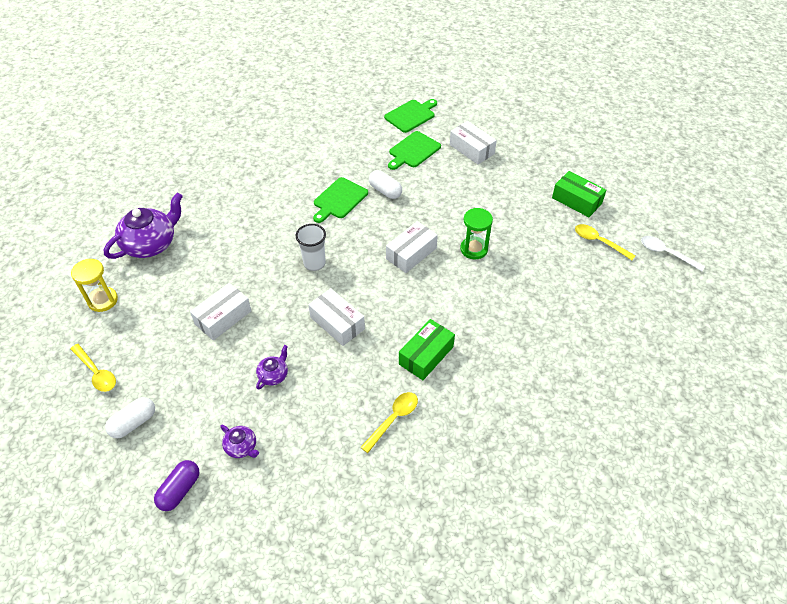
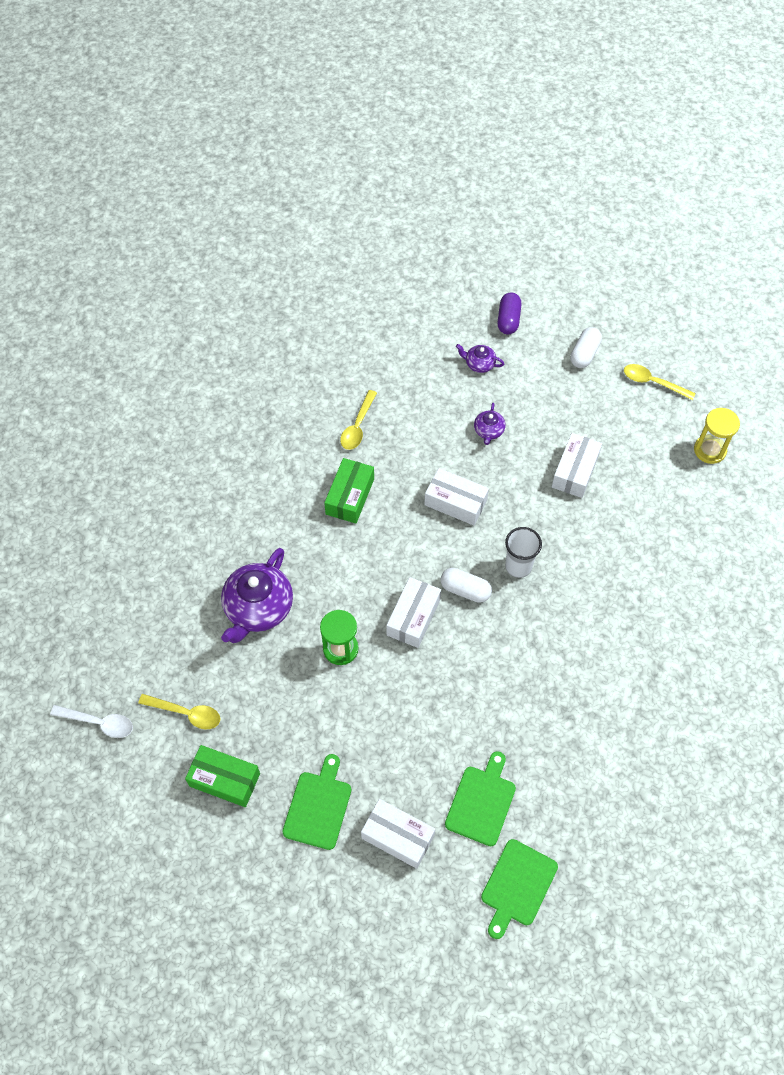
camera: 160 degrees right, 10 degrees up
purple teapot [104,192,183,259] -> purple teapot moved to [221,548,293,643]
green cutting board [313,177,368,223] -> green cutting board moved to [282,754,351,850]
white capsule [369,170,402,199] -> white capsule moved to [441,568,492,603]

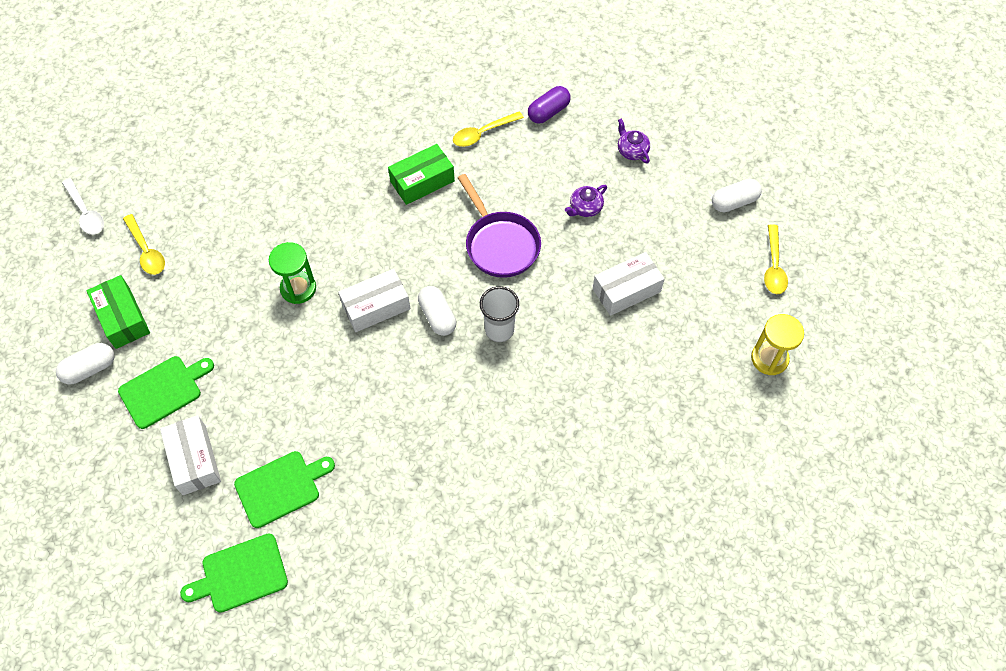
camera: 40 degrees right, 0 degrees up
purple teapot [221,548,293,643] -> none
white box [424,468,489,526] -> purple pan [458,174,541,278]
purple capsule [497,293,522,334] -> purple capsule moved to [528,86,571,124]
yellow spoon [624,364,696,400] -> yellow spoon turned 150 degrees counterclockwise [764,224,788,294]
none -> white capsule [56,343,114,384]

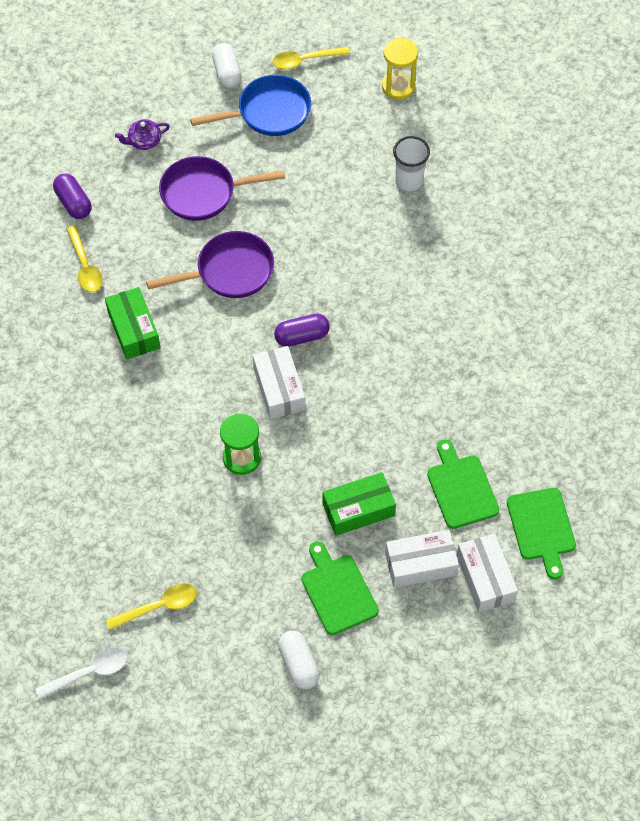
camera: 80 degrees left, 0 degrees up
green box [86,275,150,349] -> green box moved to [323,472,396,536]
white capsule [418,286,456,336] -> purple capsule [274,314,330,347]
white cup [480,286,519,342] -> white cup moved to [393,136,430,192]
purple teapot [565,185,607,217] -> purple pan [159,156,285,221]
white box [593,252,664,316] -> white box moved to [457,533,518,612]
yellow spoon [764,224,788,294] -> yellow spoon turned 150 degrees clockwise [272,47,350,69]
none -> blue pan [190,75,311,136]

